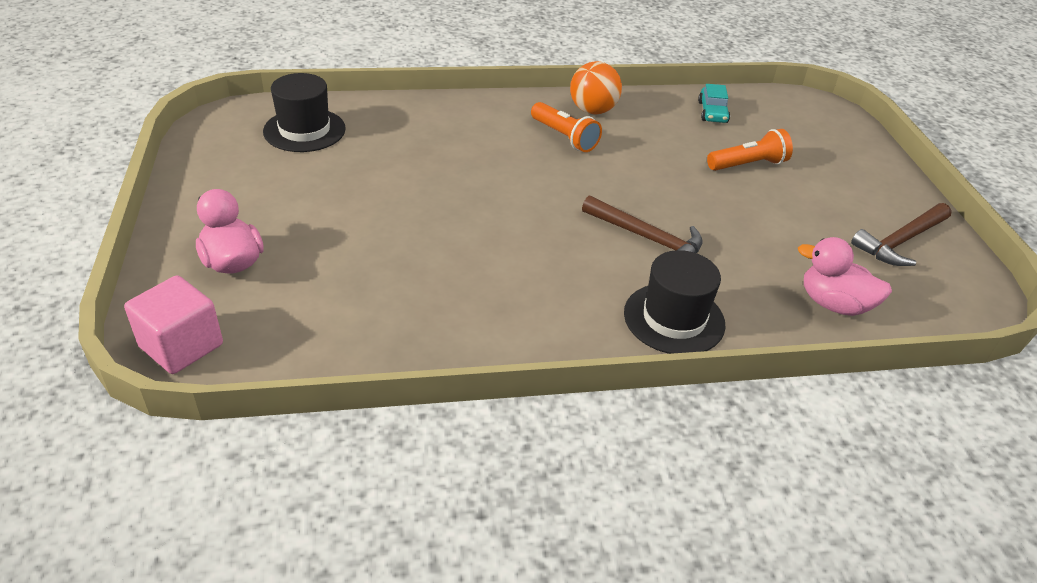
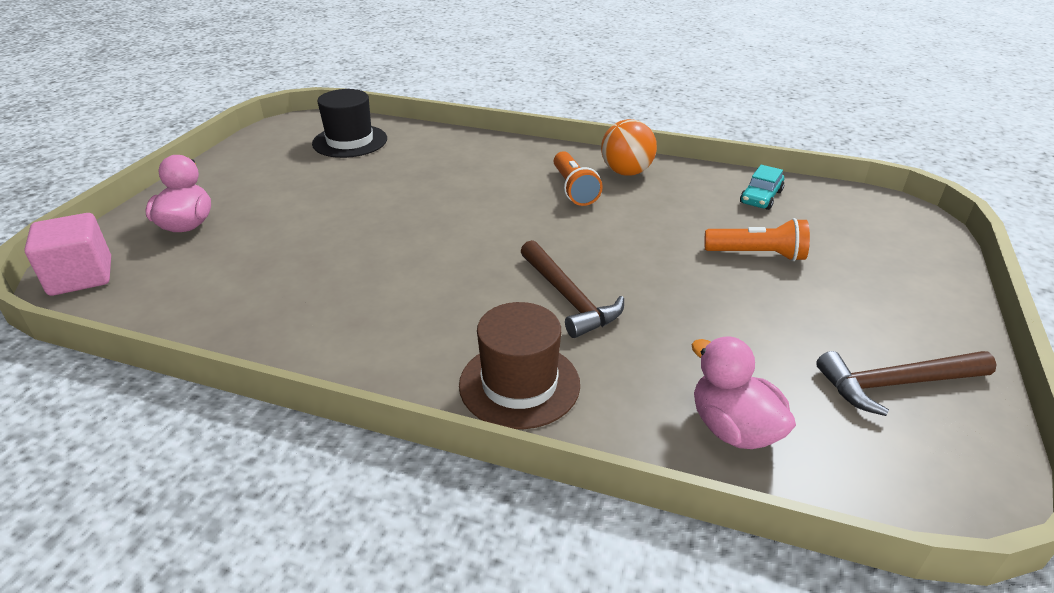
camera: 30 degrees right, 5 degrees down
black hat [624,250,726,354] -> brown hat [459,302,580,429]

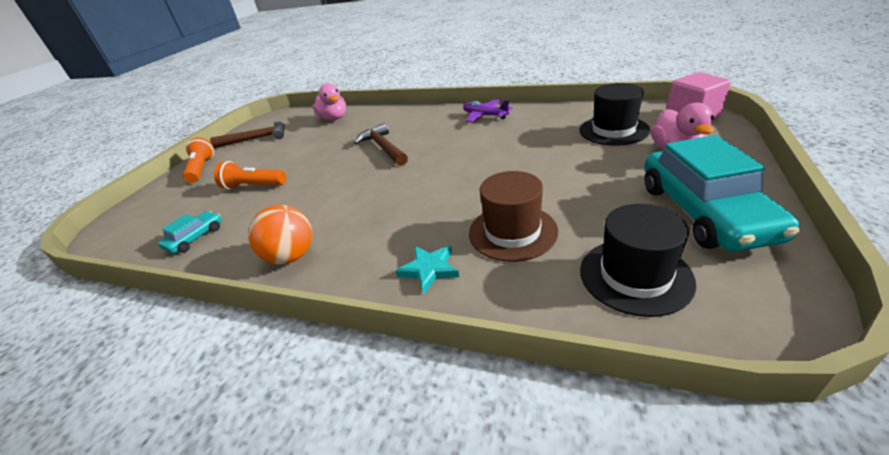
camera: 175 degrees left, 0 degrees up
brown hat [459,302,580,429] -> brown hat moved to [469,171,558,262]
orange flashlight [554,151,603,206] -> orange flashlight moved to [183,137,214,183]
none -> turquoise star [395,245,459,294]
none -> purple plane [463,99,513,122]
none -> black hat [579,83,650,146]
none -> turquoise car [644,135,800,252]

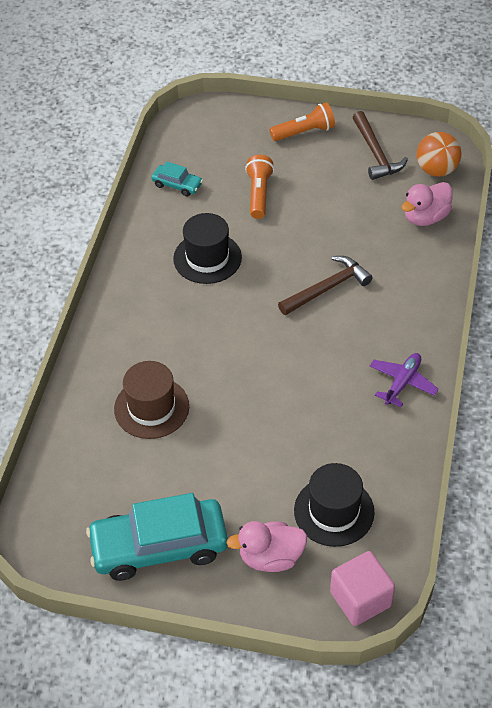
camera: 80 degrees right, 15 degrees up
orange ball [248,205,312,264] -> orange ball moved to [417,132,461,177]
turquoise star [395,245,459,294] -> none
black hat [580,204,696,317] -> black hat moved to [173,213,242,284]

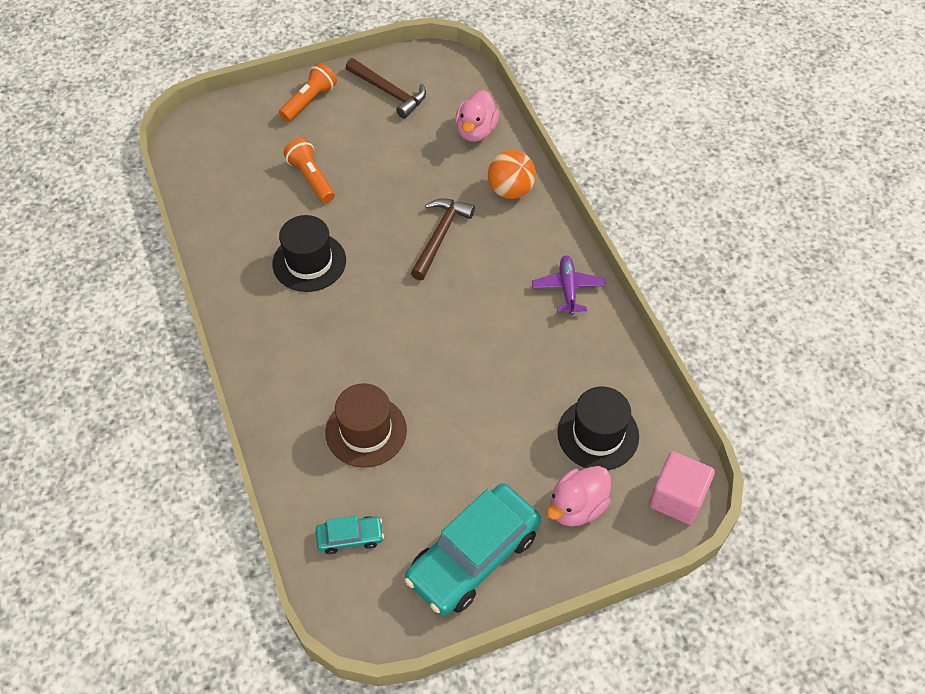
camera: 35 degrees left, 5 degrees up
turquoise car [151,161,203,196] -> turquoise car moved to [316,516,384,554]
orange ball [417,132,461,177] -> orange ball moved to [488,150,536,199]

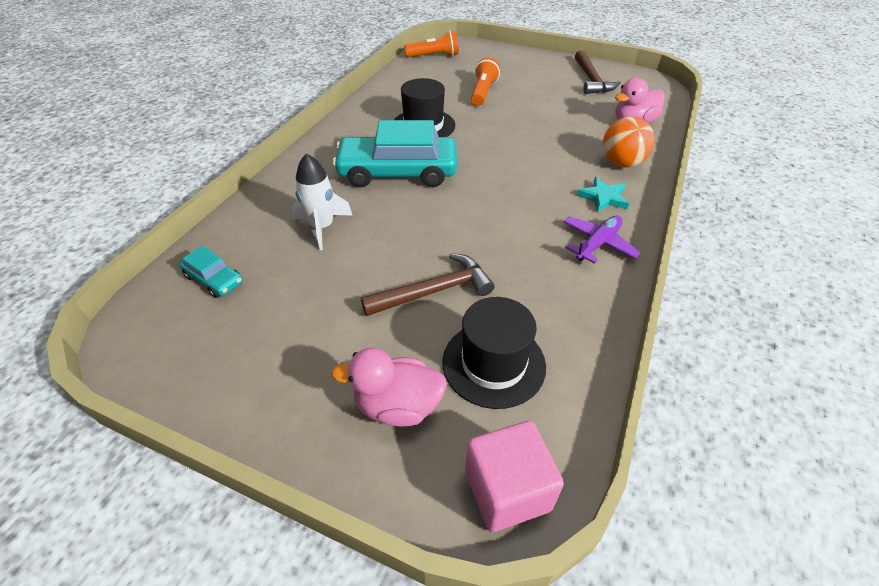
camera: 45 degrees right, 10 degrees down
orange flashlight [279,63,337,122] -> orange flashlight moved to [404,31,459,57]
brown hat [325,383,407,468] -> white rocket [292,153,353,250]
turquoise car [404,483,541,616] -> turquoise car moved to [333,120,457,187]
brown hammer [411,198,475,280] -> brown hammer moved to [361,253,494,316]
none -> turquoise star [577,177,629,213]

